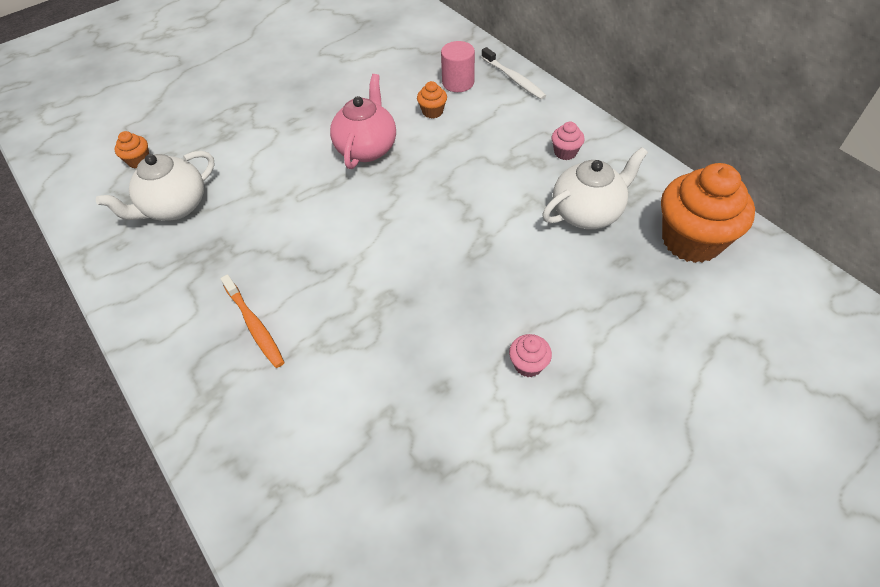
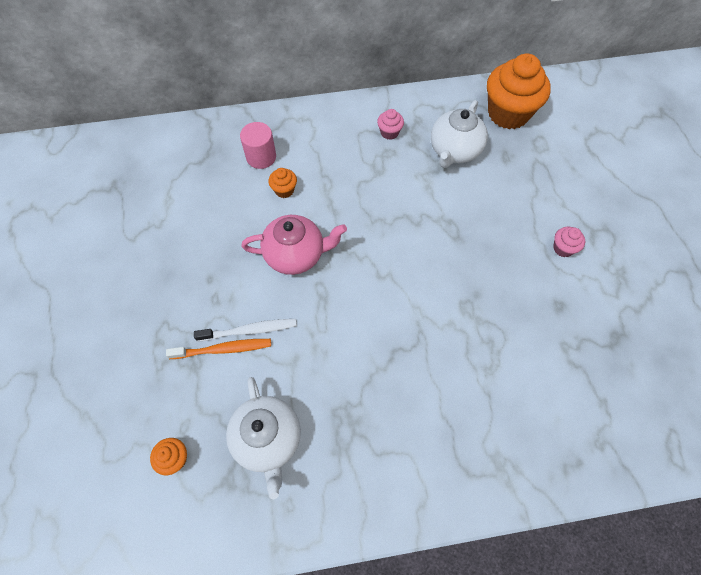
camera: 65 degrees left, 10 degrees up
orange toothbrush [220,274,285,368] -> orange toothbrush moved to [166,339,271,359]
pink teapot [330,74,396,169] -> pink teapot turned 135 degrees clockwise [241,215,347,275]
white toothbrush [482,47,546,100] -> white toothbrush moved to [194,319,297,341]
white teapot [543,147,648,229] -> white teapot turned 150 degrees counterclockwise [431,100,488,168]

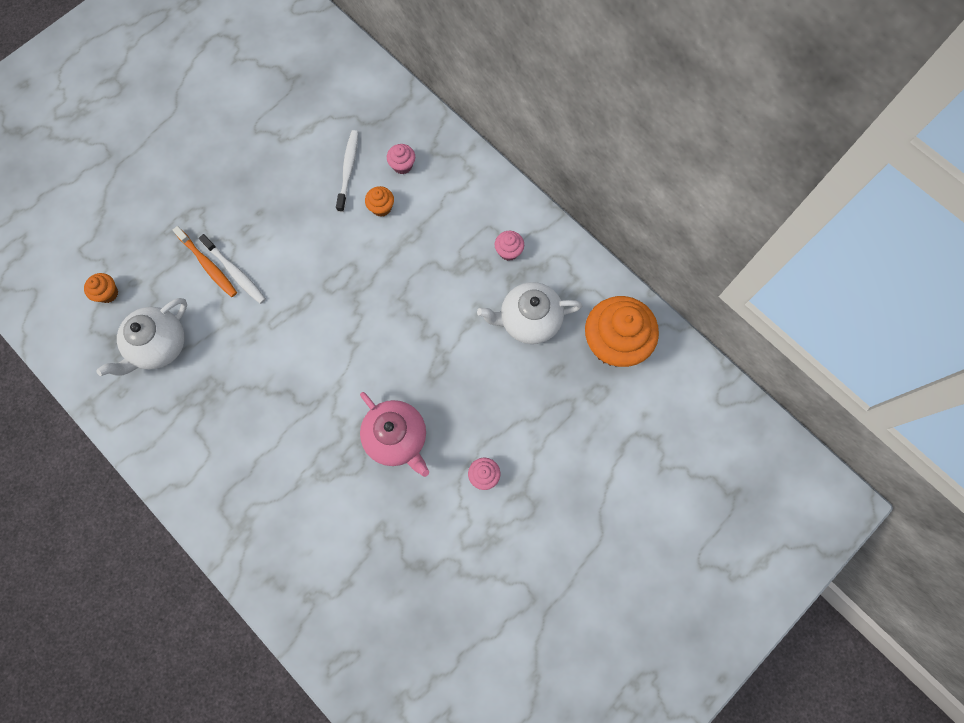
camera: 55 degrees right, 10 degrees up
pink cylinder [240,122,276,169] -> pink cupcake [387,144,415,174]
pink teapot [241,215,347,275] -> pink teapot moved to [360,392,429,477]
none -> white toothbrush [336,130,358,212]

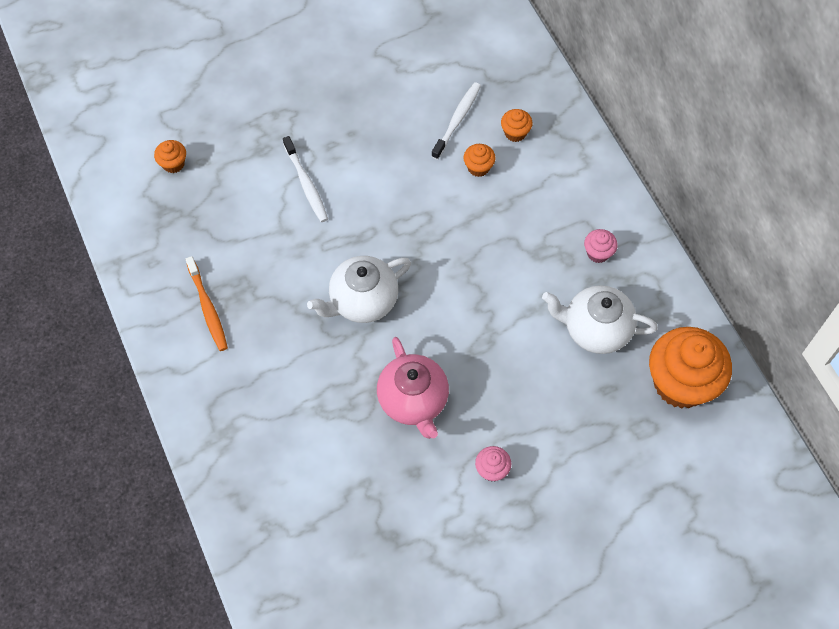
camera: 20 degrees right, 10 degrees down
white teapot [96,298,187,376] -> white teapot moved to [307,256,411,323]
orange toothbrush [173,226,237,297] -> orange toothbrush moved to [185,256,228,351]
pink cupcake [387,144,415,174] -> orange cupcake [501,109,533,142]

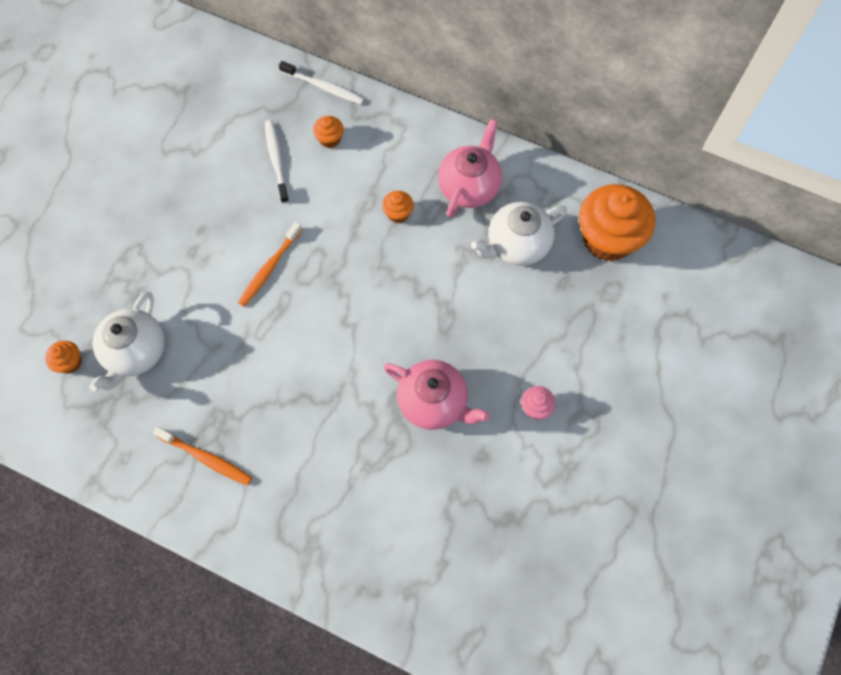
camera: 40 degrees left, 5 degrees up
white toothbrush [283,136,328,222] -> white toothbrush moved to [279,61,364,105]
white teapot [307,256,411,323] -> white teapot moved to [89,292,165,391]
orange cupcake [463,144,496,177] -> orange cupcake moved to [382,191,414,223]
pink cupcake [584,229,618,263] -> pink teapot [438,119,502,218]
none -> orange toothbrush [238,222,302,307]

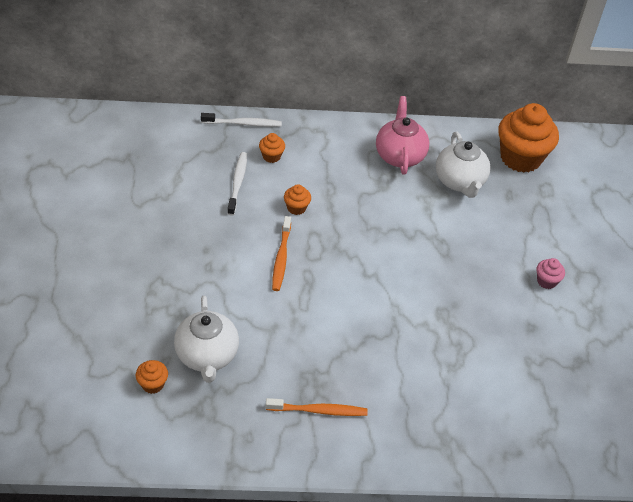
camera: 30 degrees left, 20 degrees down
white toothbrush [265,120,289,203] -> white toothbrush turned 45 degrees clockwise [227,152,247,216]
orange cupcake [382,191,414,223] -> orange cupcake moved to [284,184,311,215]
pink teapot [384,360,490,430] -> none
white teapot [471,202,567,266] -> white teapot turned 45 degrees counterclockwise [436,132,491,198]

